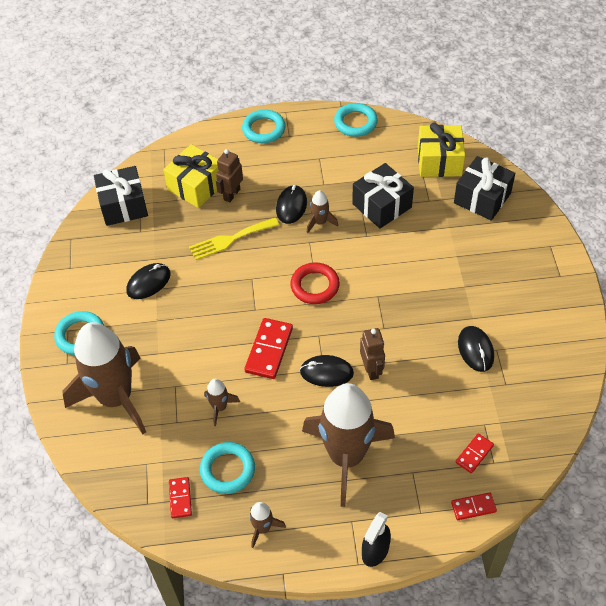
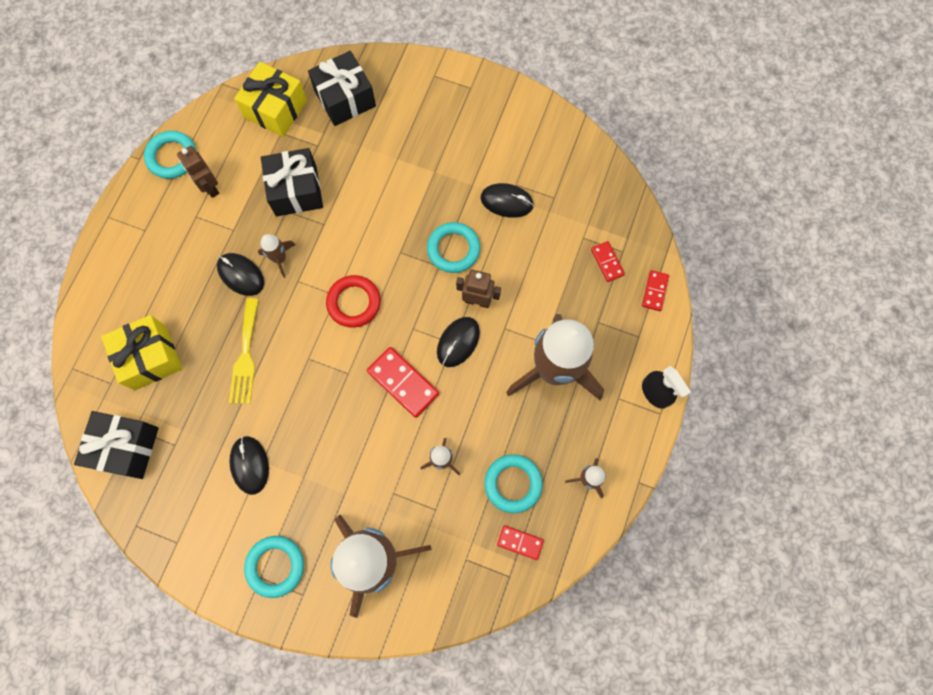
camera: 65 degrees left, 20 degrees up
brown robot [216,149,243,203] -> brown robot moved to [177,146,219,198]
turquoise ring [242,110,286,143] -> turquoise ring moved to [427,222,480,273]

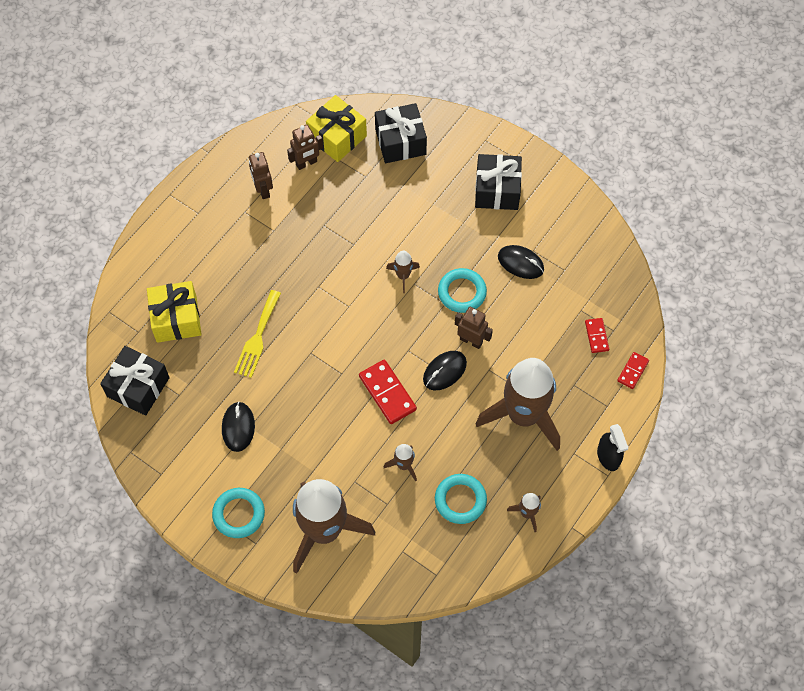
camera: 15 degrees right, 10 degrees down
turquoise ring [144,131,196,179] -> none
black mouse [217,253,264,296] -> none
brown rocket [258,234,295,278] -> brown rocket moved to [386,251,420,293]
black gift [261,148,323,216] -> black gift moved to [475,154,522,210]
red ring [326,275,381,328] -> none
red domino [497,525,544,560] -> none
none -> brown robot [287,125,324,170]

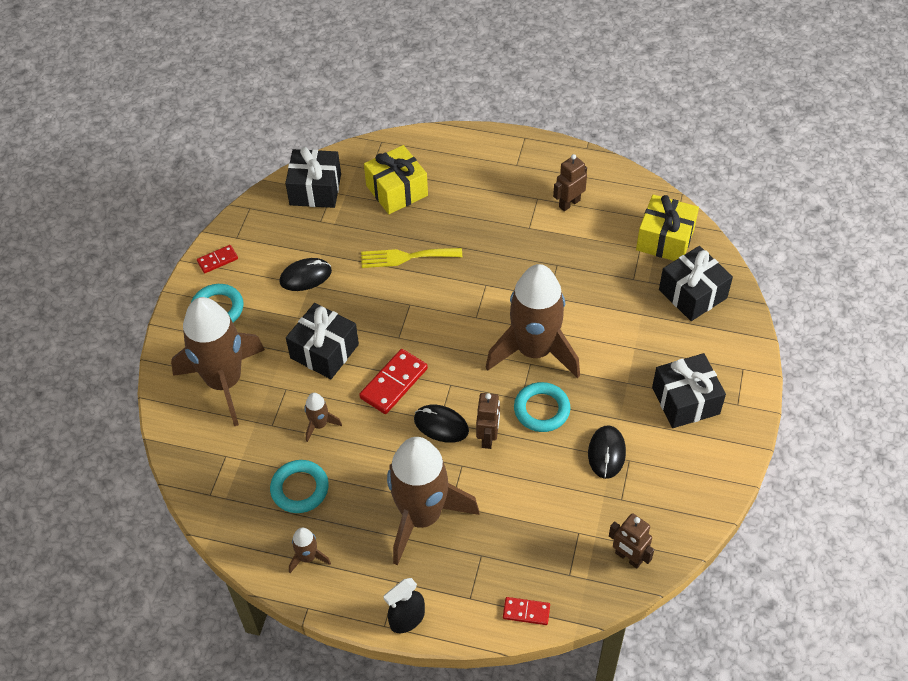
camera: 70 degrees right, 10 degrees down
brown robot [287,125,324,170] -> brown robot moved to [609,513,654,569]
brown rocket [386,251,420,293] -> brown rocket [485,264,580,378], size x2.45
red domino [585,318,609,353] -> red domino moved to [197,245,238,273]
none -> black gift [286,303,359,379]

